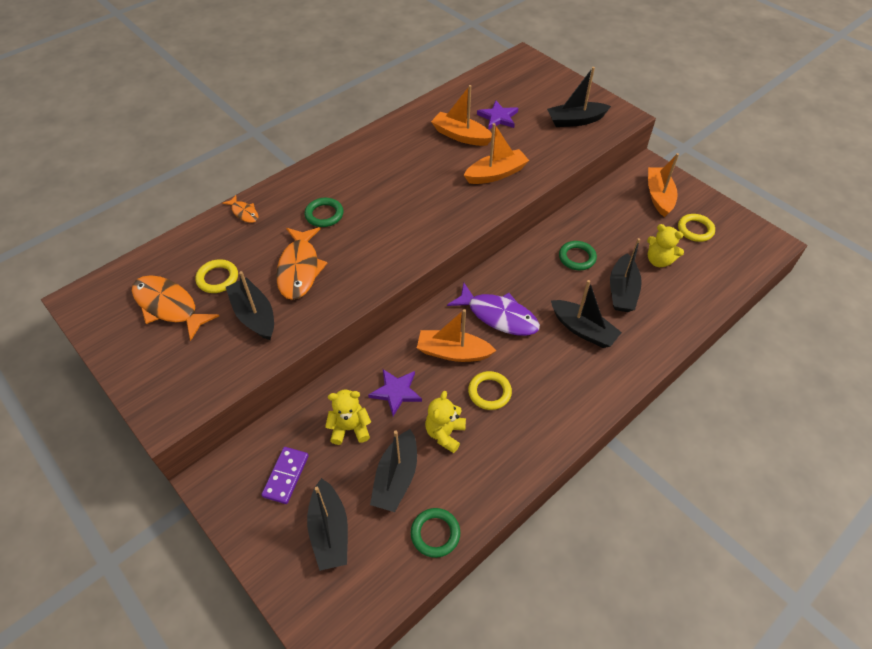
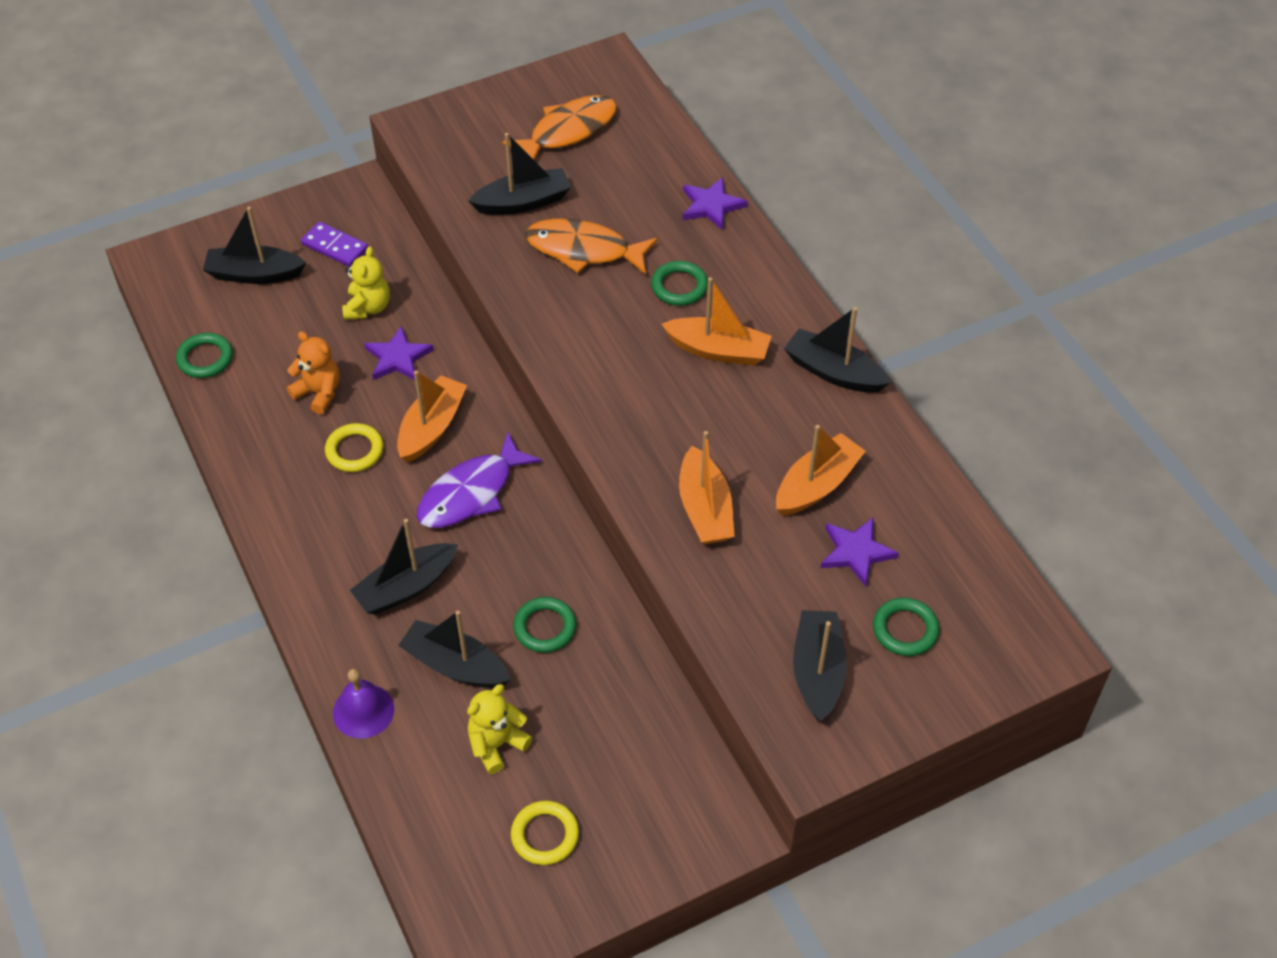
camera: 105 degrees right, 0 degrees up
yellow ring [195,259,238,293] -> none
orange fish [222,195,259,223] -> purple star [683,177,747,231]
black boat [370,429,417,512] -> black boat moved to [784,307,890,393]
yellow teddy bear [425,391,466,453] -> orange teddy bear [287,331,340,414]
orange boat [648,153,679,217] -> orange boat moved to [662,277,772,366]
none -> purple bell [333,669,394,738]
none -> green ring [873,598,940,656]

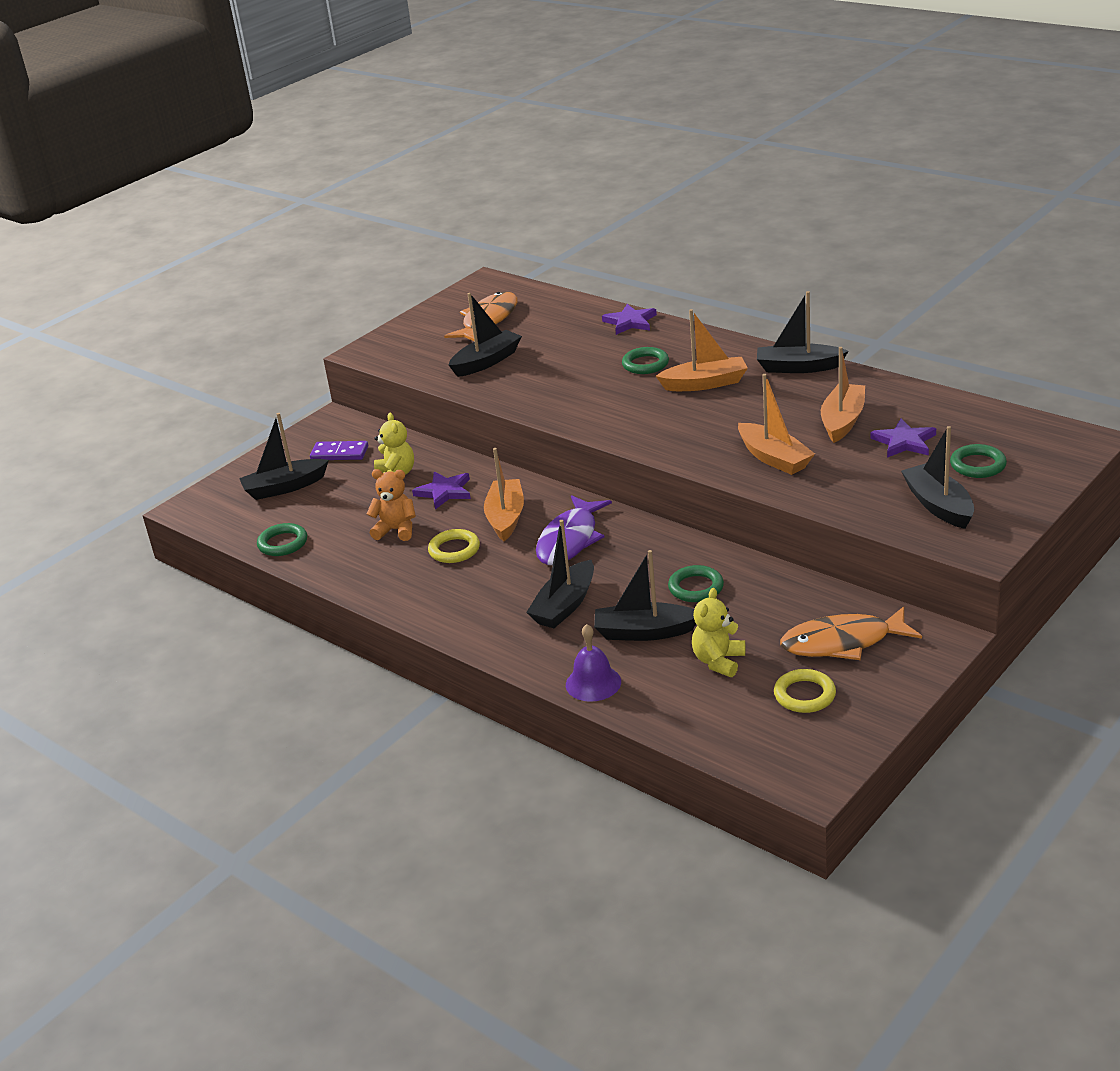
camera: 20 degrees left, 20 degrees down
orange fish [525,219,658,274] -> orange fish moved to [780,606,922,660]

